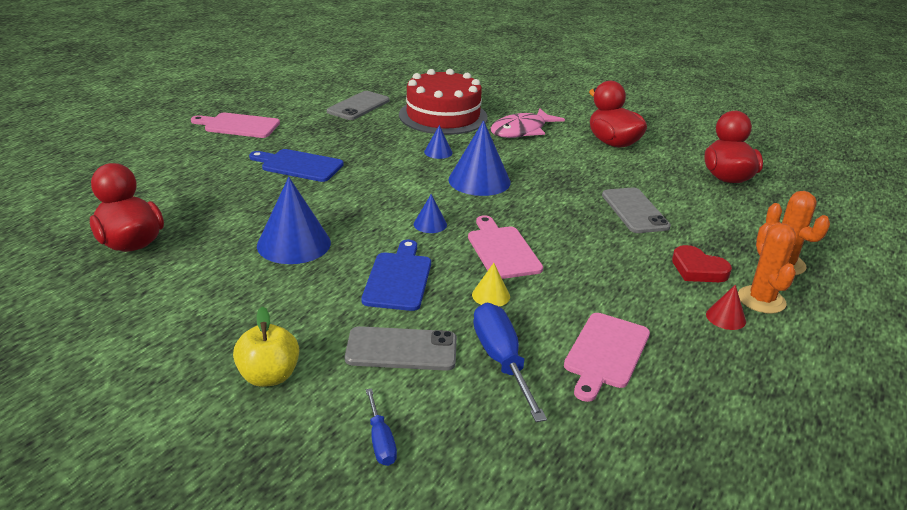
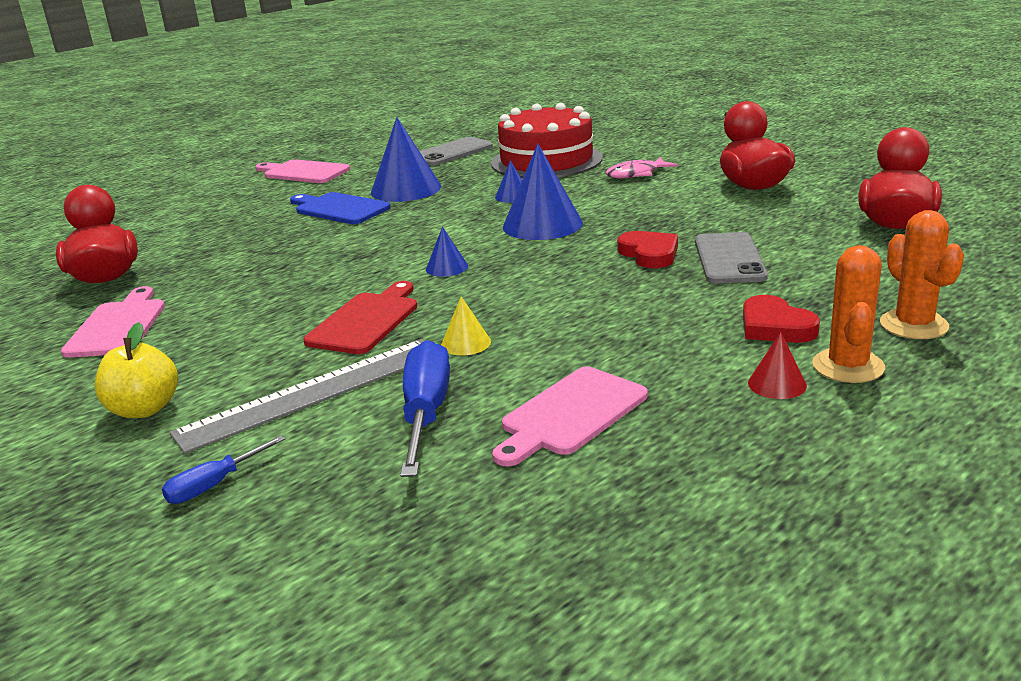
camera: 20 degrees right, 5 degrees down
blue cone [257,177,331,264] -> blue cone moved to [371,117,441,202]
grey phone [345,326,457,371] -> grey ruler [170,339,424,454]
blue cutting board [362,240,431,311] -> red cutting board [304,281,417,354]
blue screwdriver [366,388,397,466] -> blue screwdriver turned 45 degrees clockwise [162,435,285,504]
pink cutting board [468,215,543,279] -> pink cutting board moved to [61,286,165,358]
pink fish [491,109,565,138] -> pink fish [606,157,678,179], size x0.67
none -> red heart [617,231,678,268]

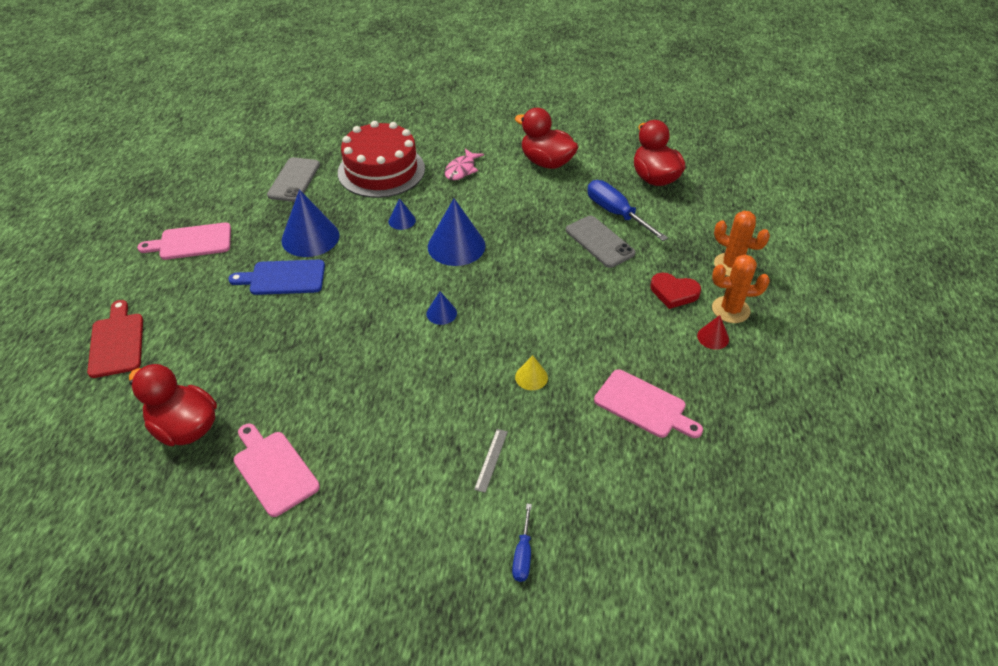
camera: 40 degrees left, 20 degrees up
yellow apple [95,322,178,418] -> none
grey ruler [170,339,424,454] -> grey ruler [474,429,508,493], size x0.41
red cutting board [304,281,417,354] -> red cutting board moved to [87,300,143,378]
blue screwdriver [400,340,450,477] -> blue screwdriver moved to [587,180,668,241]
pink cutting board [492,367,648,466] -> pink cutting board turned 60 degrees counterclockwise [594,369,703,438]
red heart [617,231,678,268] -> none
orange cactus [812,245,885,383] -> orange cactus turned 60 degrees counterclockwise [712,254,770,323]

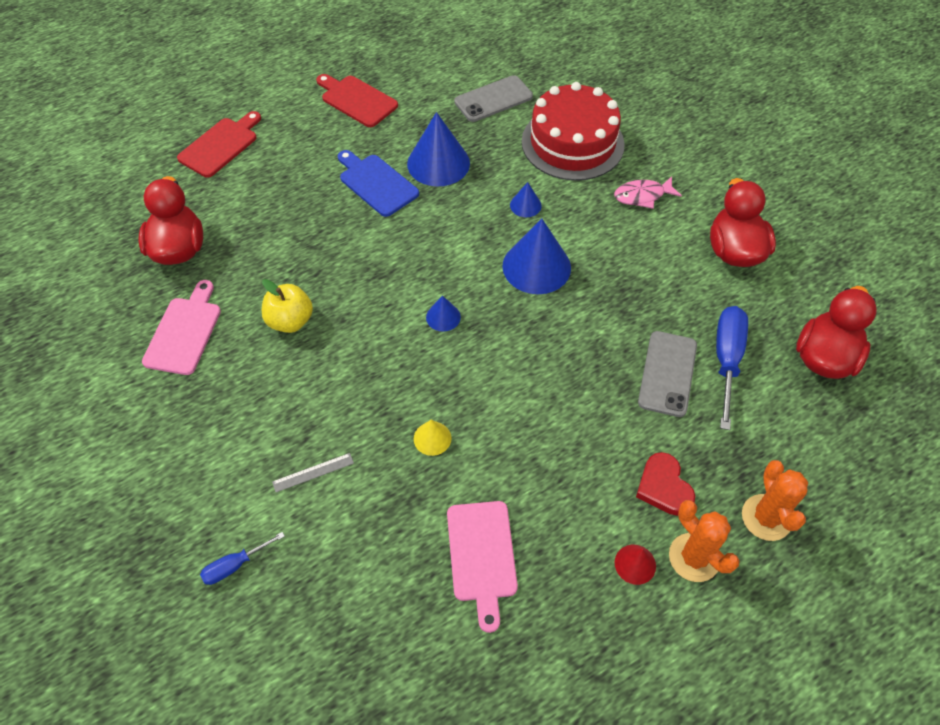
camera: 50 degrees right, 10 degrees up
pink cutting board [137,223,231,260] -> red cutting board [316,74,398,127]
none -> yellow apple [262,279,313,333]

